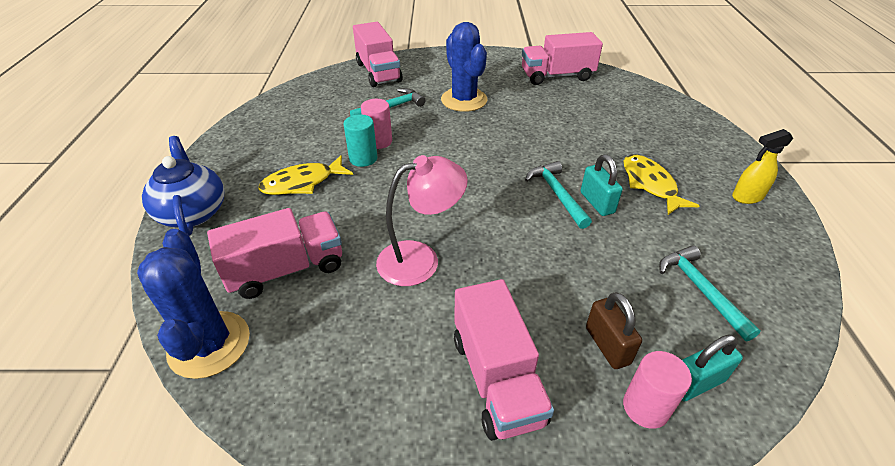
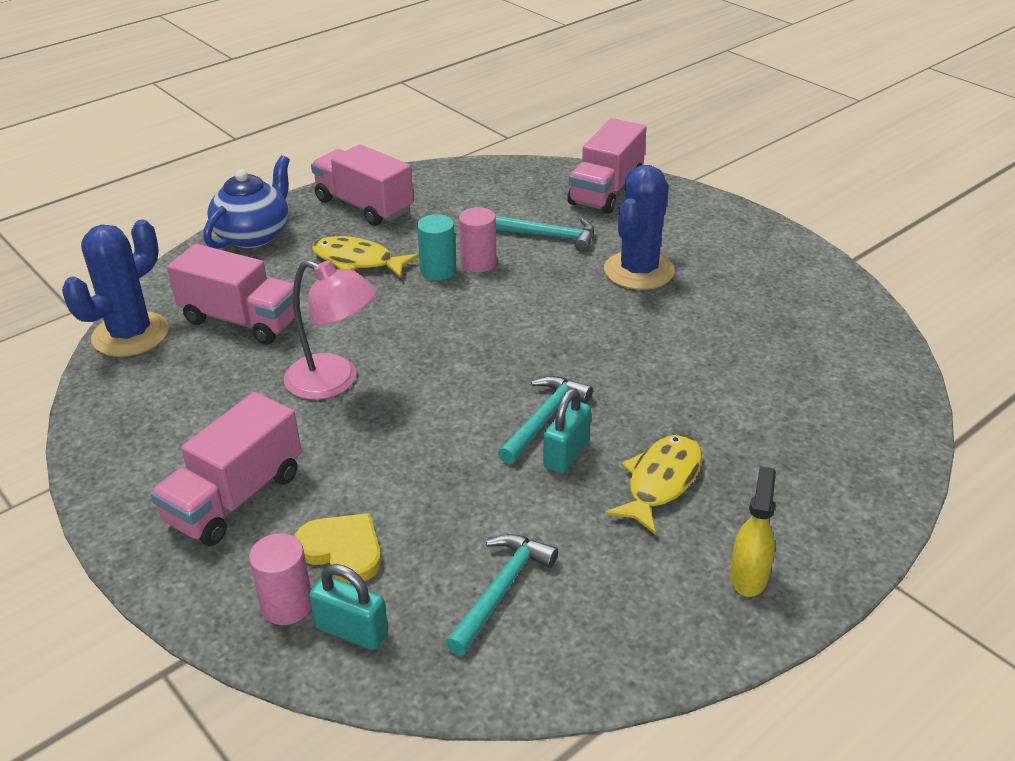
camera: 50 degrees right, 5 degrees down
pink truck [522,32,603,85] -> pink truck moved to [311,144,413,226]
brown padlock [586,292,642,369] -> yellow heart [294,513,381,584]
yellow spray bottle [732,129,793,204] -> yellow spray bottle turned 75 degrees clockwise [730,466,776,597]

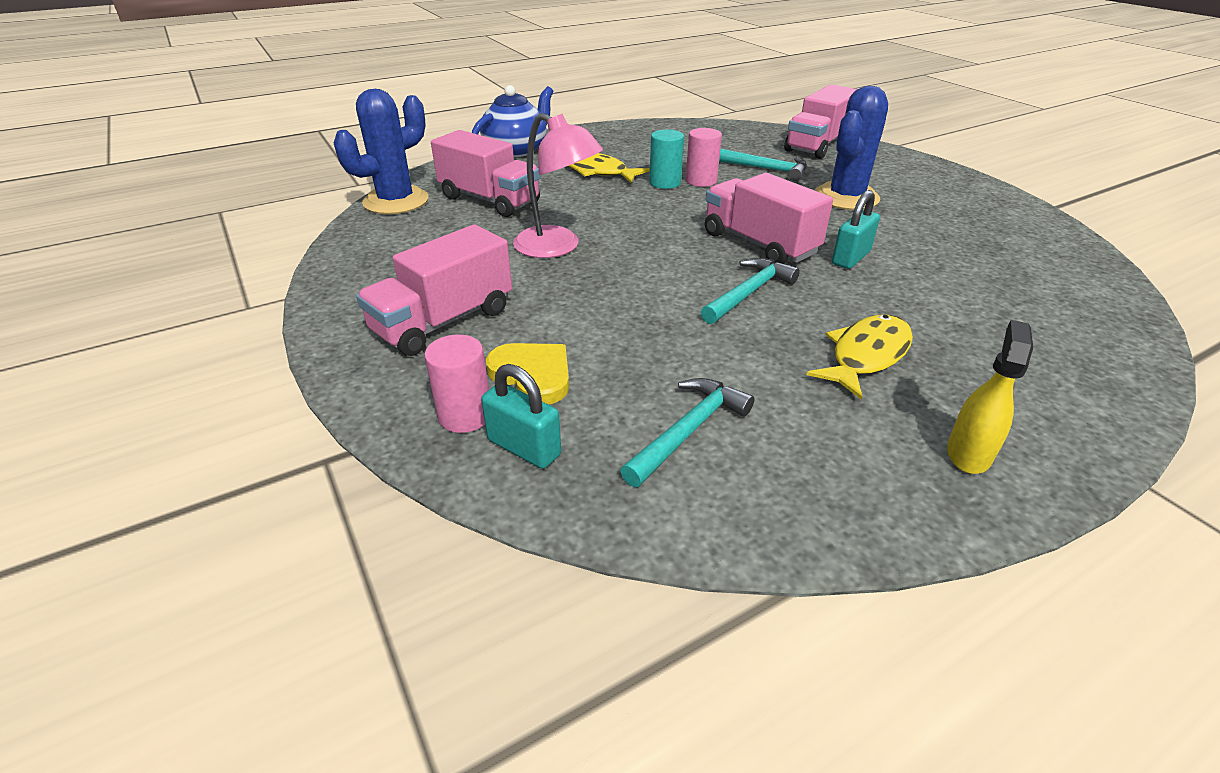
camera: 10 degrees right, 0 degrees up
pink truck [311,144,413,226] -> pink truck moved to [705,173,833,264]
turquoise padlock [543,388,591,474] -> turquoise padlock moved to [832,190,880,269]

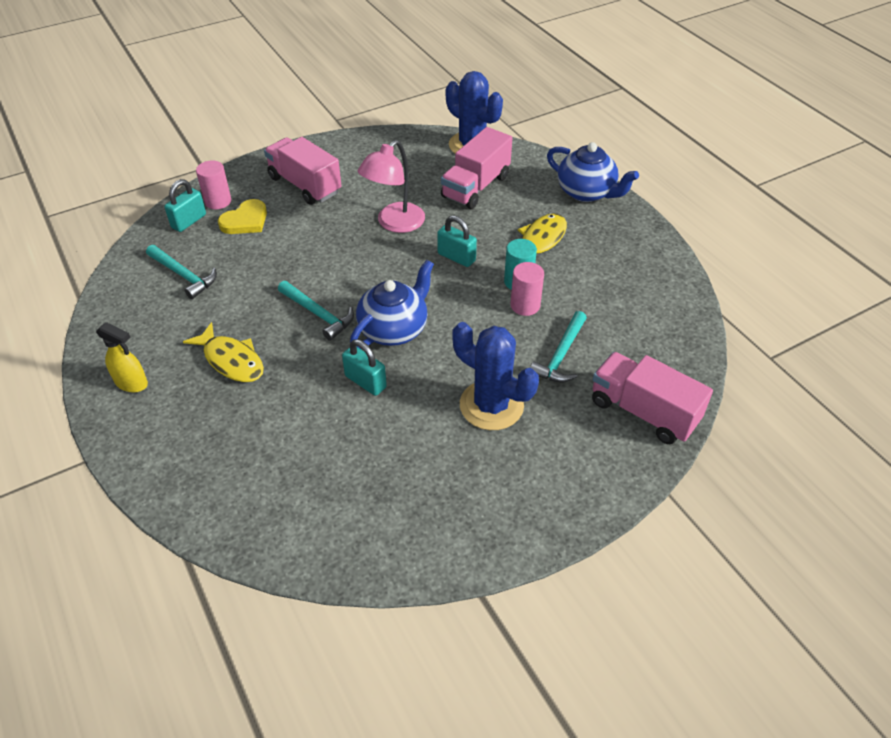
camera: 90 degrees right, 10 degrees up
pink truck [705,173,833,264] -> blue teapot [350,260,434,349]
none -> turquoise padlock [437,215,477,267]

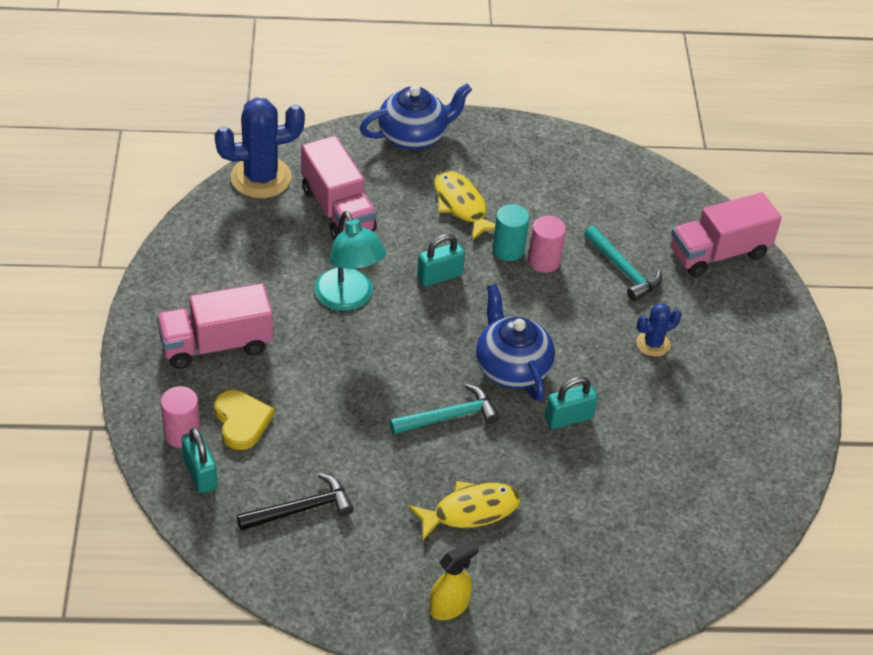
camera: 65 degrees left, 0 degrees up
turquoise hammer [146,245,217,299] -> black hammer [237,473,354,531]
pink lamp [358,140,425,233] -> turquoise lamp [315,211,386,311]
blue cactus [453,322,539,430] -> blue cactus [636,303,682,357], size x0.53

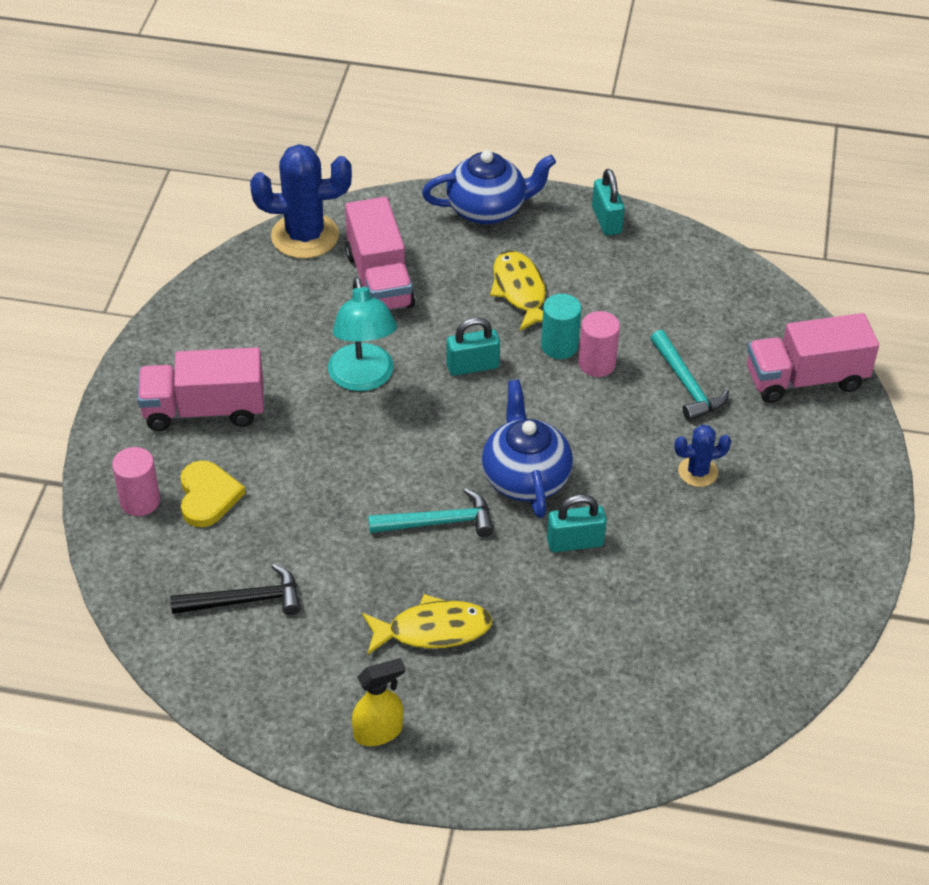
camera: 15 degrees right, 0 degrees up
turquoise padlock [181,427,218,493] -> turquoise padlock moved to [592,169,625,236]

